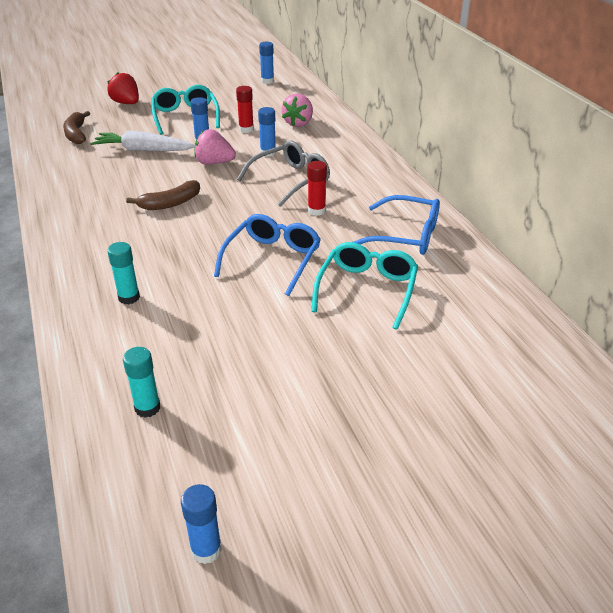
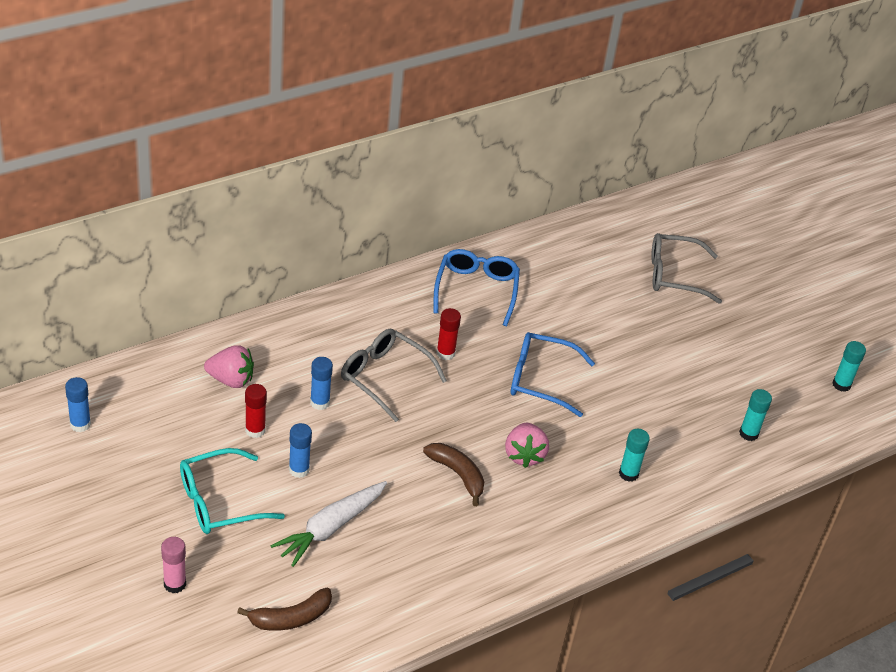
camera: 105 degrees left, 5 degrees up
white carrot [91,131,195,151] -> white carrot turned 45 degrees clockwise [271,481,387,567]
red strawberry [107,73,139,104] -> pink glue stick [161,537,186,593]
blue glue stick [181,484,222,564] -> turquoise glue stick [832,341,866,392]
pink strawberry [194,129,236,165] -> pink strawberry moved to [505,423,549,468]
turquoise glasses [311,242,418,330] -> none
none -> grey glasses [651,233,722,304]

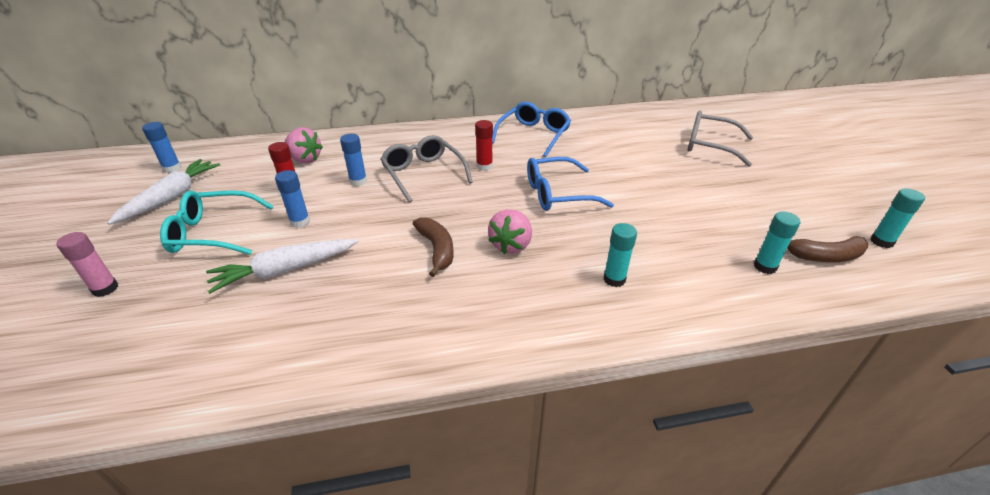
camera: 25 degrees right, 5 degrees down
brown banana [237,588,332,631] -> brown banana moved to [787,236,868,262]
blue glasses [511,332,595,417] -> blue glasses turned 45 degrees counterclockwise [527,157,614,211]
none -> white carrot [107,159,220,225]

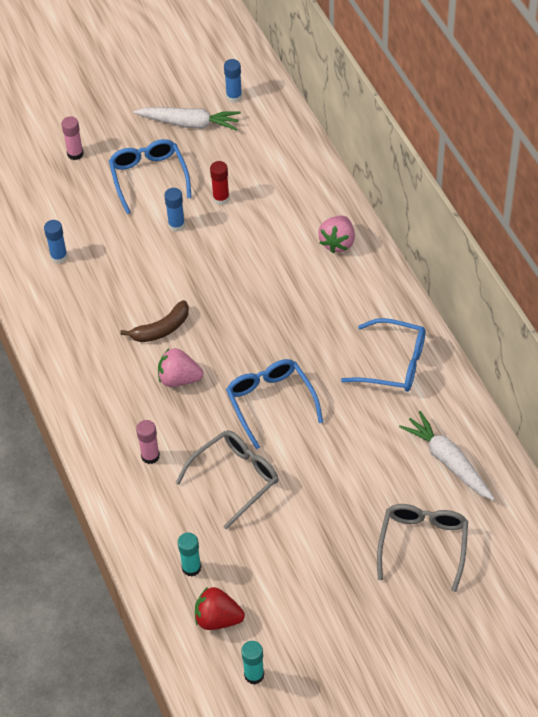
camera: 80 degrees right, 15 degrees up
turquoise glasses [160,190,274,255] -> blue glasses [109,139,192,214]
white carrot [206,239,359,294] -> white carrot moved to [399,411,495,501]
pink strawberry [285,127,323,163] -> pink strawberry moved to [318,216,355,253]
blue glue stick [340,134,367,186] -> blue glue stick moved to [44,220,68,264]
grey glasses [381,135,473,203] -> grey glasses moved to [176,430,278,530]
red glue stick [475,120,493,171] -> none
turquoise glue stick [604,223,637,287] -> pink glue stick [136,420,160,464]
brown banana [787,236,868,262] -> red strawberry [195,587,245,630]

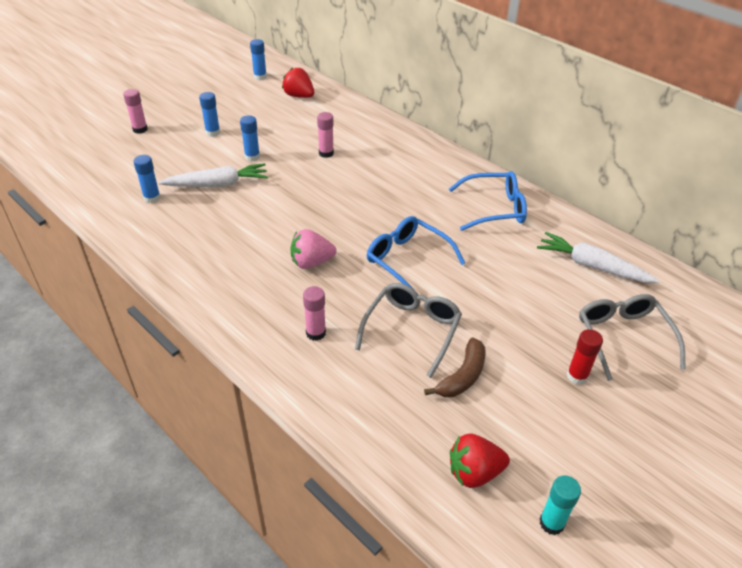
camera: 25 degrees left, 10 degrees down
blue glasses [109,139,192,214] -> blue glue stick [199,92,220,137]
brown banana [120,300,189,342] -> brown banana moved to [424,338,486,397]
white carrot [134,107,241,131] -> white carrot moved to [159,163,268,187]
turquoise glue stick [178,532,201,577] -> none
red glue stick [210,161,230,205] -> red glue stick moved to [567,329,603,385]
pink strawberry [318,216,355,253] -> none
none -> red strawberry [282,67,314,98]
none -> pink glue stick [317,112,334,158]

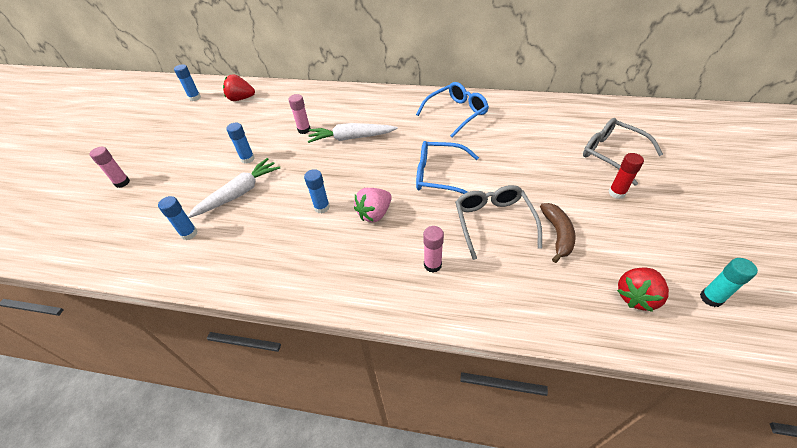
camera: 30 degrees left, 5 degrees up
blue glue stick [199,92,220,137] -> blue glue stick moved to [304,169,330,214]
white carrot [537,232,660,283] -> white carrot moved to [308,123,398,143]

